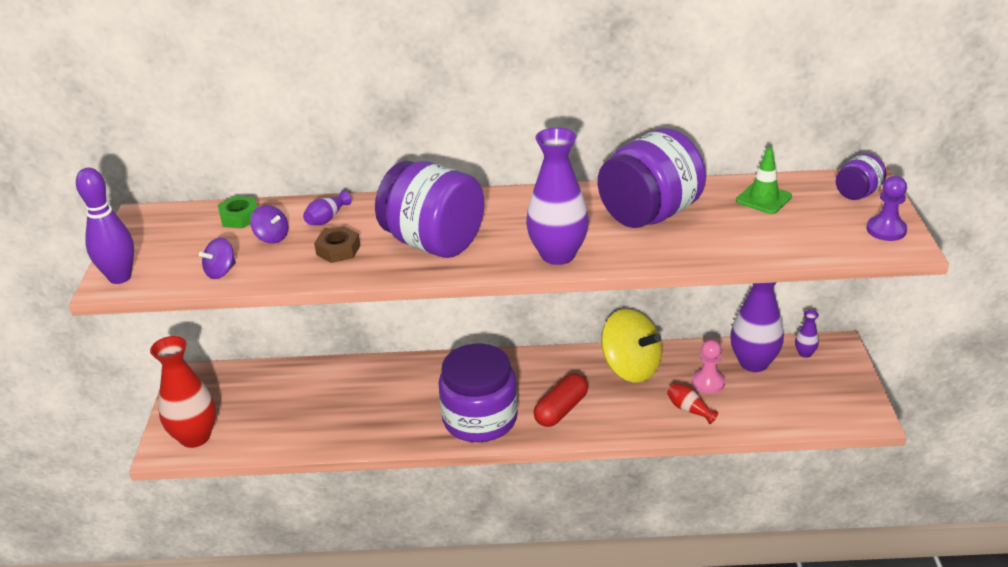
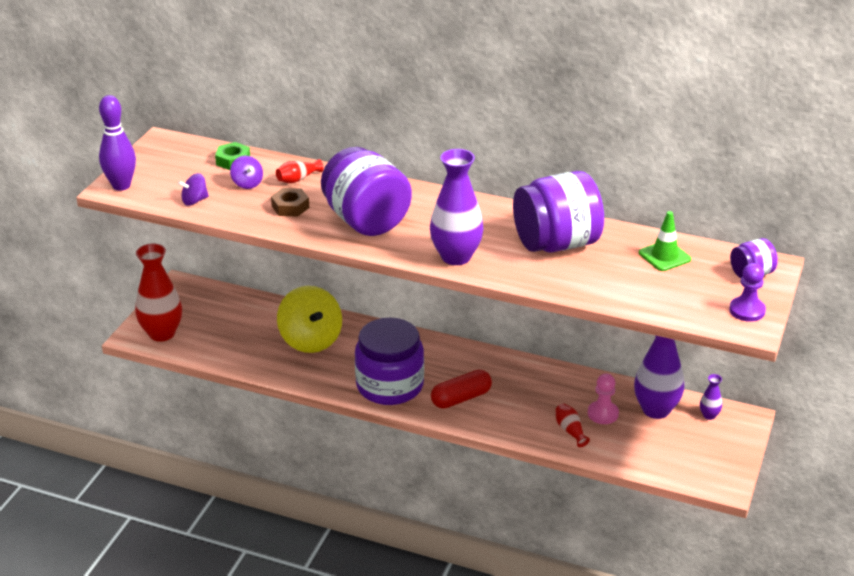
camera: 20 degrees right, 0 degrees up
purple vase [303,191,352,225] -> red vase [276,159,324,183]
yellow spinning top [601,309,662,383] -> yellow spinning top moved to [277,286,342,353]

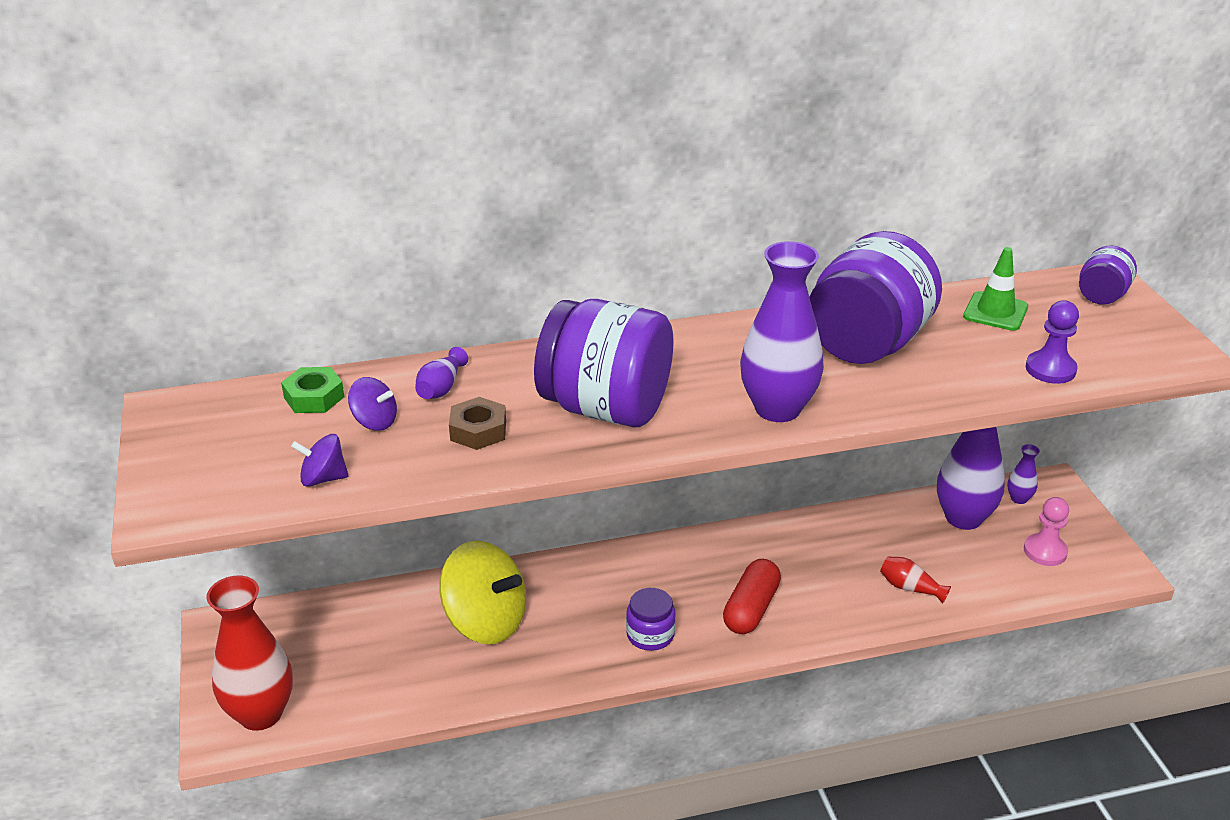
camera: 35 degrees left, 0 degrees up
purple bowling pin [99,95,136,191] -> none
purple spinning top [178,173,209,205] -> purple spinning top turned 60 degrees clockwise [291,434,349,487]
red vase [276,159,324,183] -> purple vase [415,347,468,399]
purple jar [355,318,424,405] -> purple jar [626,588,676,651], size x0.48
pink pawn [588,374,619,424] -> pink pawn moved to [1024,497,1069,566]
purple pawn [729,263,766,322] -> purple pawn moved to [1026,300,1079,384]

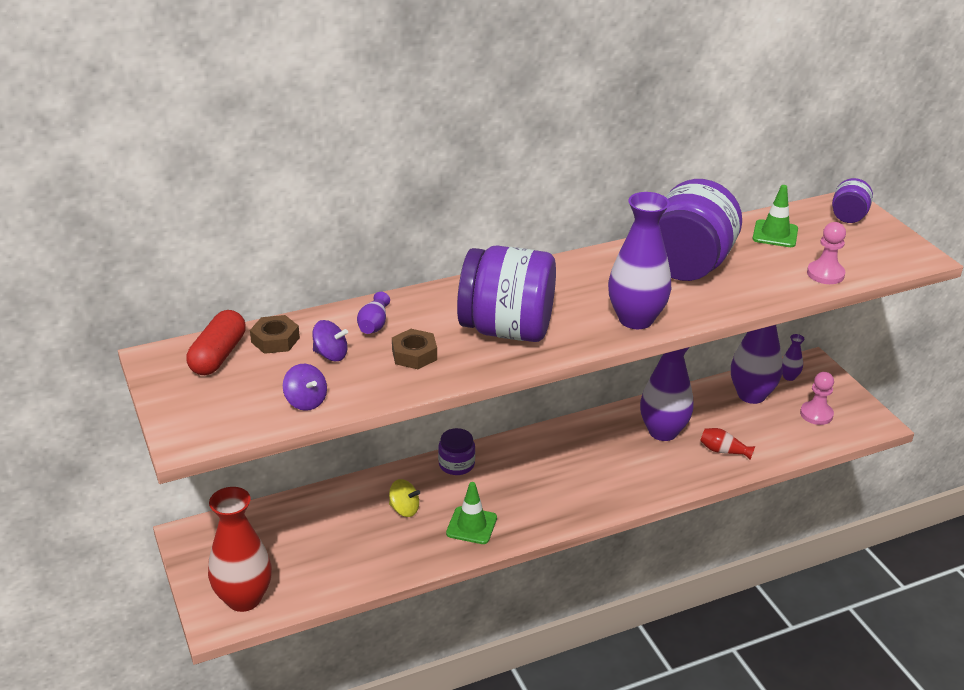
camera: 10 degrees left, 0 degrees up
green nut [281,367,344,413] -> brown nut [250,315,300,354]
purple spinning top [291,434,349,487] -> purple spinning top turned 120 degrees counterclockwise [283,364,327,411]
yellow spinning top [439,541,526,644] -> yellow spinning top [389,479,420,517], size x0.48
purple jar [626,588,676,651] -> purple jar moved to [438,428,475,475]
red capsule [723,559,781,634] -> red capsule moved to [186,310,246,375]
purple pawn [1026,300,1079,384] -> pink pawn [807,222,846,284]
none -> green traffic cone [446,482,497,544]
none -> purple vase [640,347,694,441]

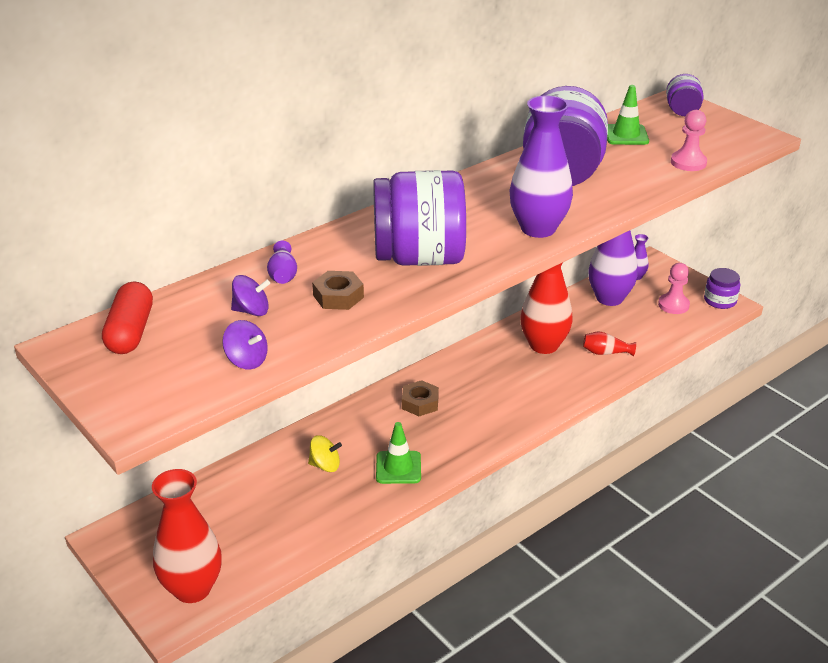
camera: 15 degrees left, 0 degrees up
brown nut [250,315,300,354] -> brown nut moved to [402,380,439,416]
purple jar [438,428,475,475] -> purple jar moved to [704,268,740,309]
purple vase [640,347,694,441] -> red vase [520,263,573,354]

